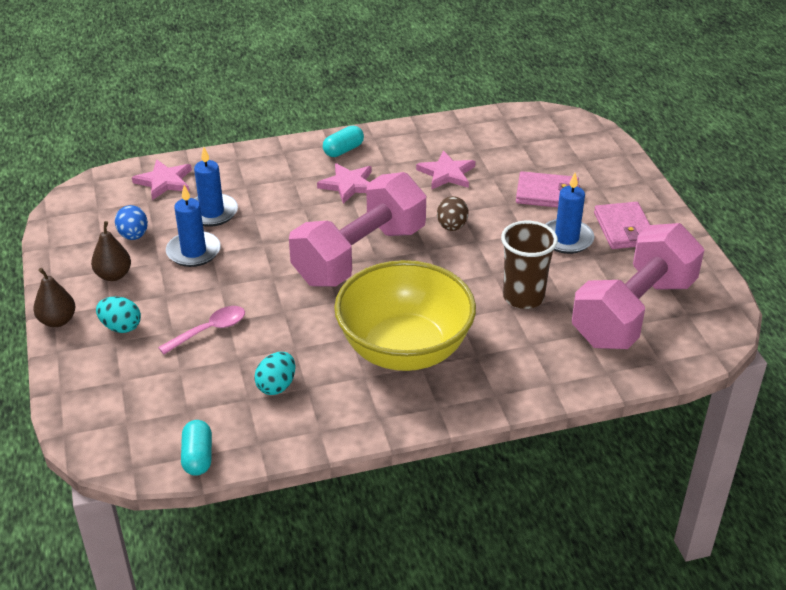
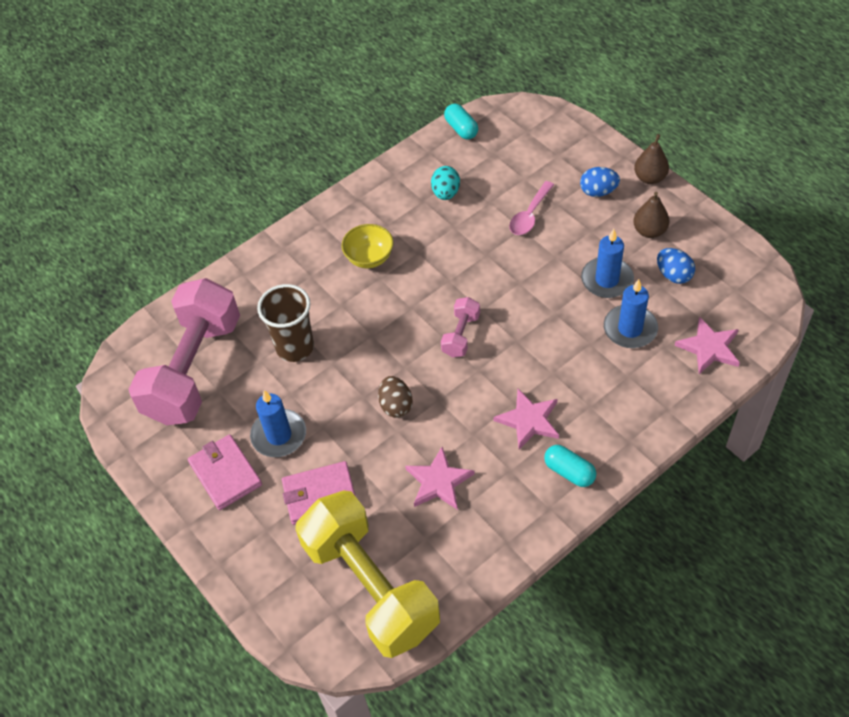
camera: 160 degrees right, 15 degrees up
turquoise egg [96,297,141,333] -> blue egg [580,167,620,197]
pink dumbbell [289,172,426,287] -> pink dumbbell [441,297,480,357], size x0.42
turquoise capsule [323,126,364,157] -> turquoise capsule turned 75 degrees counterclockwise [544,445,596,487]
yellow bowl [334,260,476,371] -> yellow bowl [342,224,394,268], size x0.44
none -> yellow dumbbell [295,490,440,658]

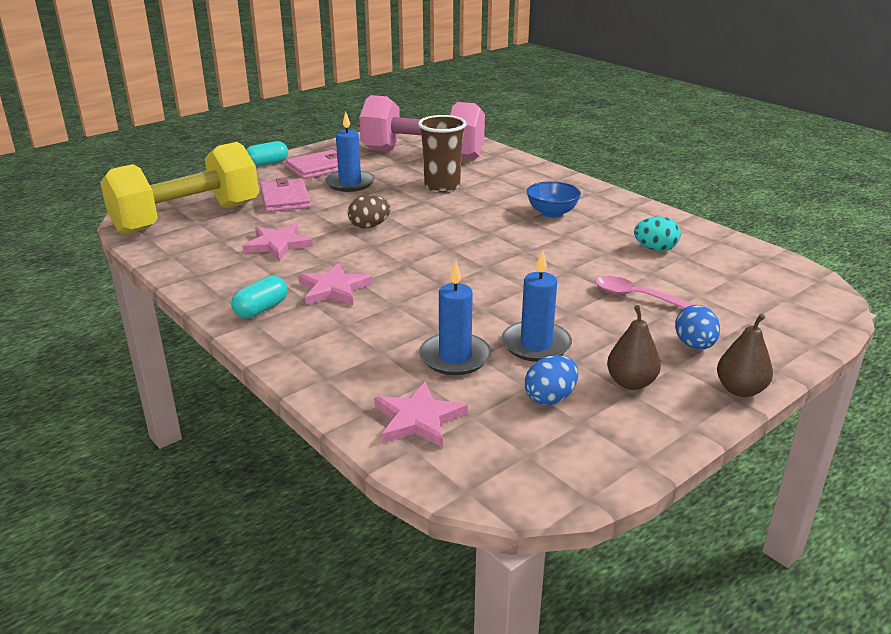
camera: 85 degrees right, 25 degrees down
yellow bowl [342,224,394,268] -> blue bowl [527,181,581,218]
pink dumbbell [441,297,480,357] -> none
turquoise capsule [444,104,478,140] -> turquoise capsule moved to [246,141,288,167]

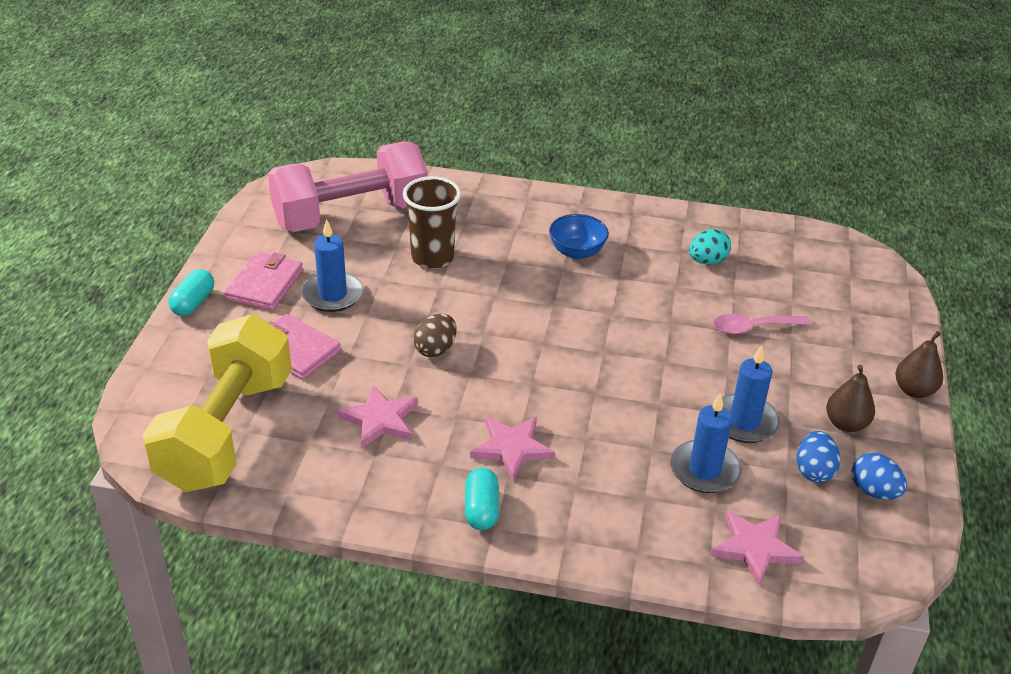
camera: 40 degrees left, 10 degrees up
blue egg [675,305,720,350] -> blue egg moved to [852,453,907,500]

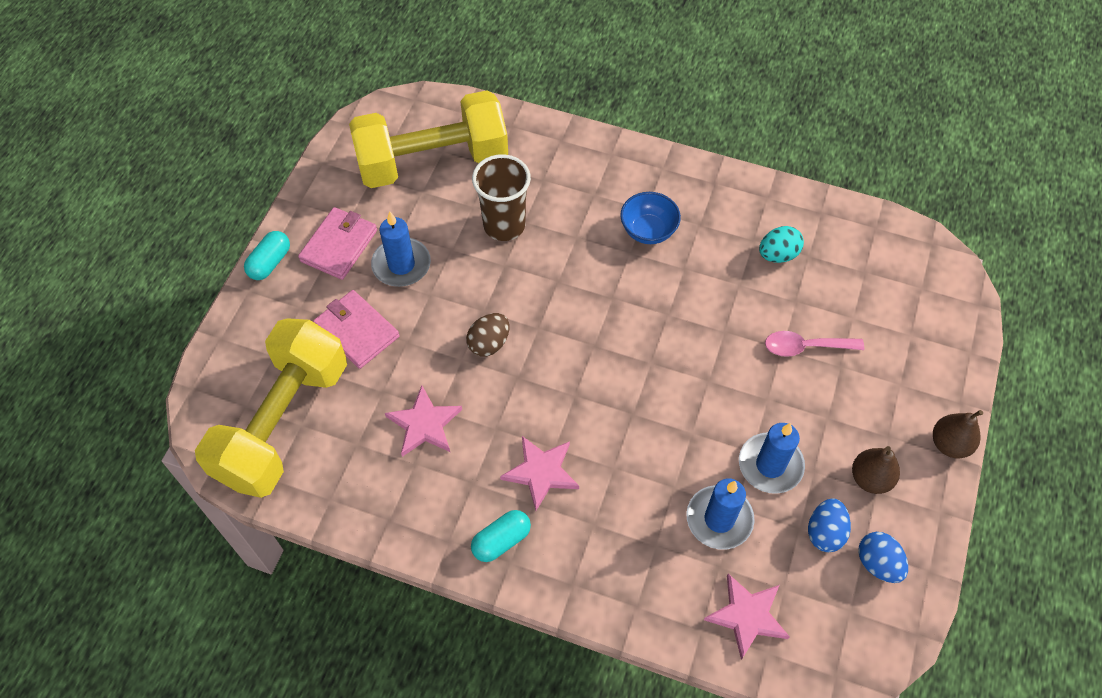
camera: 10 degrees right, 20 degrees up
pink dumbbell [268,142,428,232] -> yellow dumbbell [349,90,508,188]
turquoise capsule [465,468,499,530] -> turquoise capsule turned 45 degrees clockwise [471,510,531,562]

